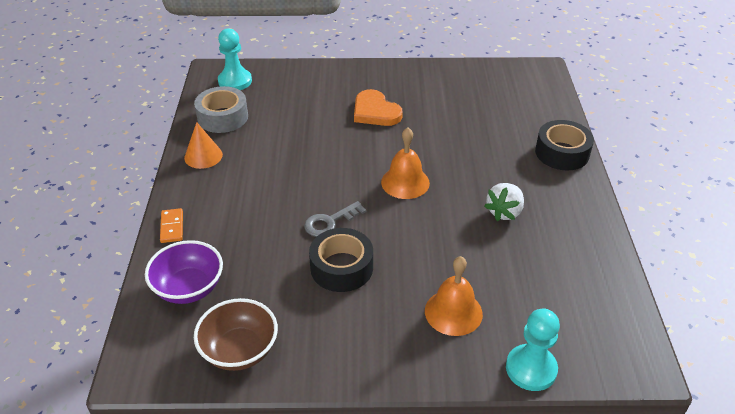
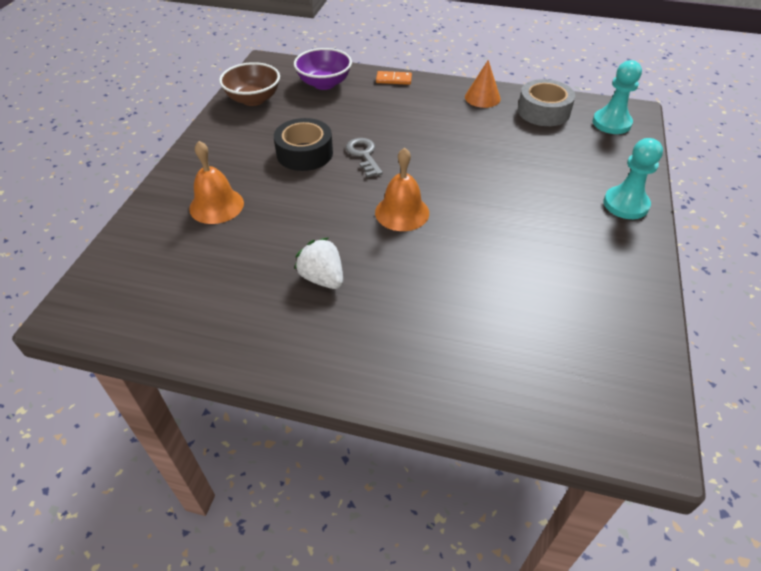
camera: 105 degrees right, 5 degrees up
orange heart [354,89,403,126] -> none
turquoise pawn [506,309,560,391] -> turquoise pawn moved to [604,138,663,219]
black tape [535,120,594,170] -> none

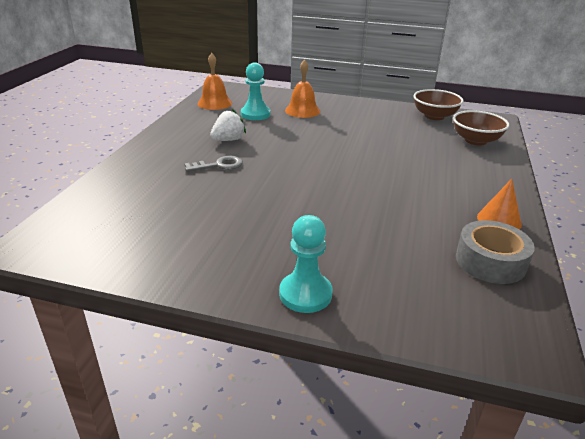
camera: 90 degrees right, 15 degrees down
black tape [274,118,333,171] -> none
purple bowl [294,48,352,90] -> brown bowl [453,110,509,146]
grey key [346,138,383,177] -> grey key moved to [184,156,243,172]
orange bell [375,147,429,231] -> orange bell moved to [197,53,232,110]
orange domino [376,71,412,85] -> none
turquoise pawn [593,60,642,134] -> turquoise pawn moved to [241,63,270,120]

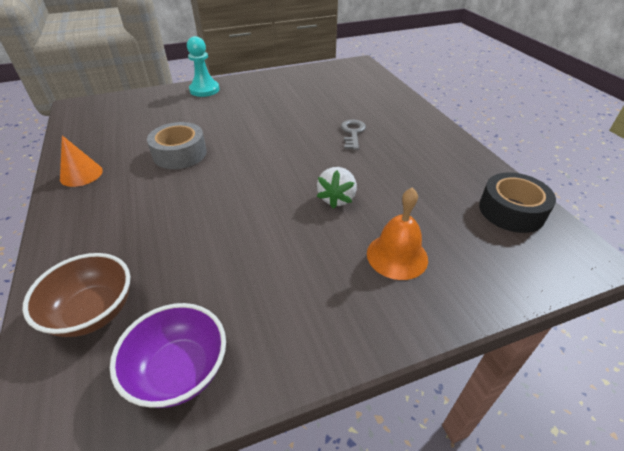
camera: 145 degrees right, 10 degrees up
grey key [184,156,243,172] -> grey key turned 150 degrees clockwise [341,119,366,150]
orange bell [197,53,232,110] -> black tape [479,172,556,233]
white strawberry [210,109,246,141] -> white strawberry moved to [317,167,357,209]
turquoise pawn [241,63,270,120] -> none
brown bowl [413,89,464,120] -> purple bowl [110,303,226,408]
grey tape [456,220,535,284] -> grey tape moved to [147,122,207,169]

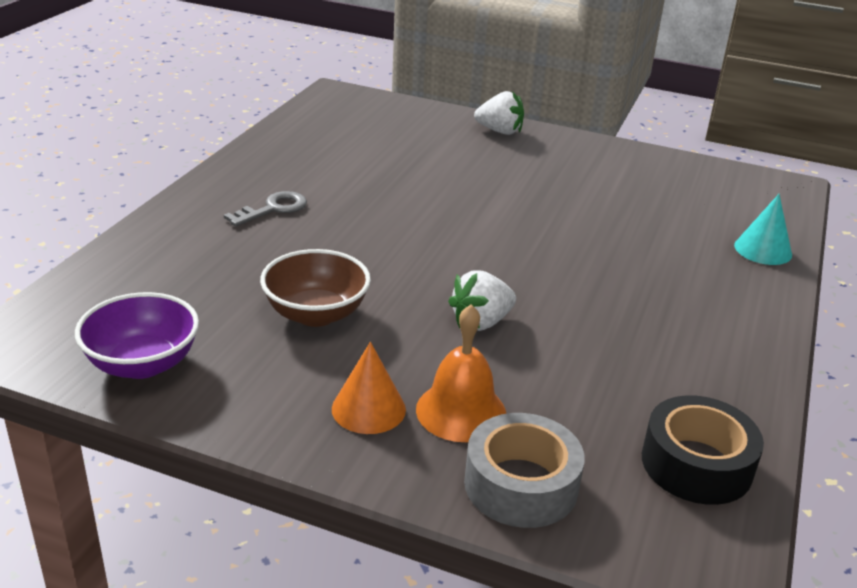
camera: 40 degrees right, 10 degrees down
brown bowl [22,253,130,337] -> brown bowl moved to [260,249,371,327]
orange cone [60,135,103,187] -> orange cone moved to [332,342,406,434]
grey tape [147,122,207,169] -> grey tape moved to [464,413,584,528]
turquoise pawn [187,36,220,97] -> white strawberry [474,91,524,135]
grey key [341,119,366,150] -> grey key moved to [224,191,307,227]
none -> turquoise cone [734,194,792,265]

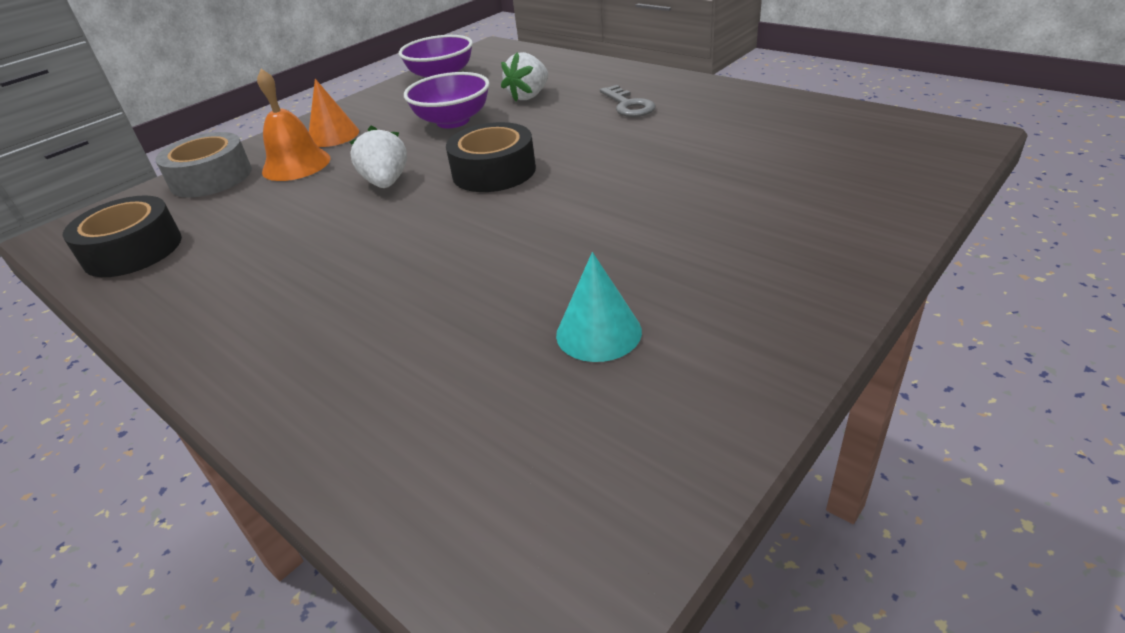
camera: 115 degrees right, 5 degrees up
brown bowl [260,249,371,327] -> purple bowl [404,72,490,128]
white strawberry [474,91,524,135] -> white strawberry moved to [501,52,548,101]
turquoise cone [734,194,792,265] -> turquoise cone moved to [556,252,642,362]
none -> black tape [446,122,536,192]

